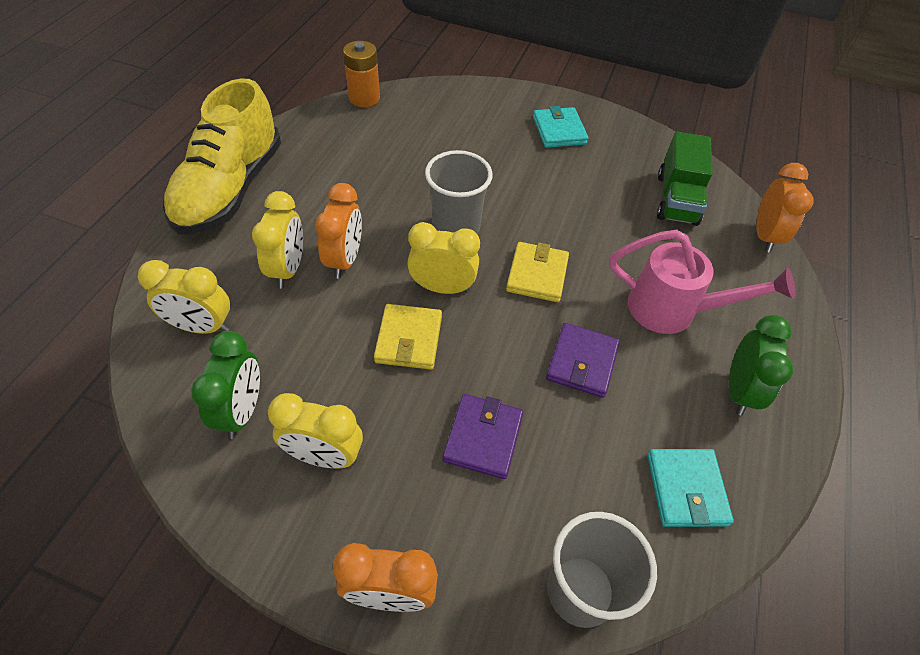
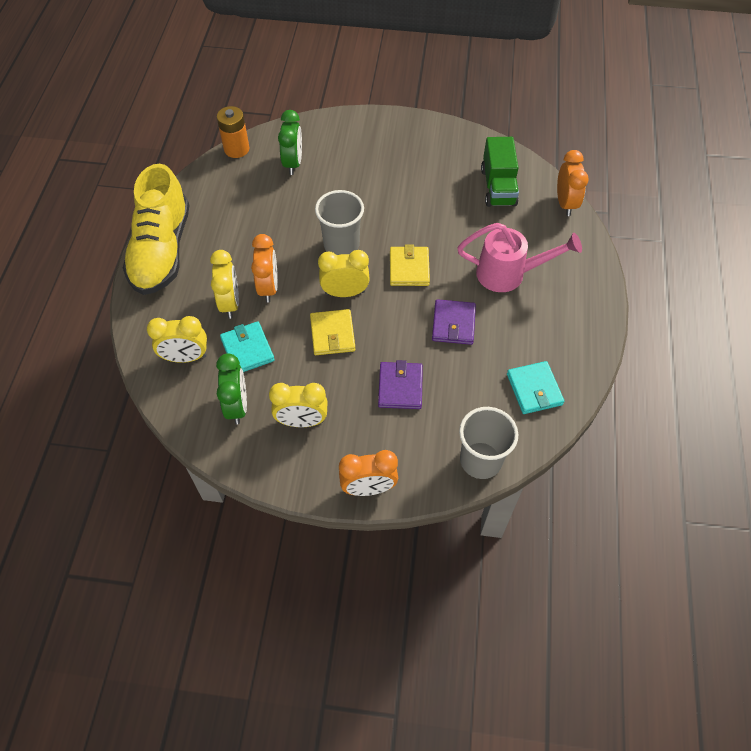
camera: 10 degrees left, 5 degrees up
turquoise wallet [533,106,588,148] -> turquoise wallet moved to [220,321,275,372]
green clock [729,315,793,416] -> green clock moved to [278,110,302,175]

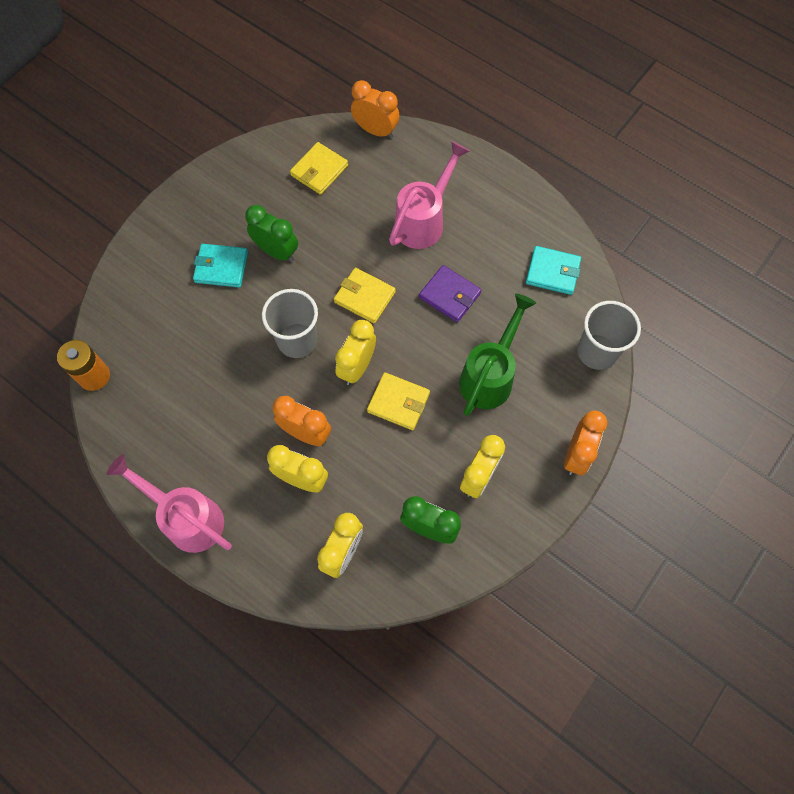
camera: 60 degrees left, 10 degrees up
yellow shoe [123,164,190,295] -> pink watering can [106,455,232,553]
turquoise wallet [220,321,275,372] -> turquoise wallet moved to [193,244,248,287]
green clock [278,110,302,175] -> green clock moved to [245,205,298,262]
purple wallet [378,360,423,409] -> green watering can [459,293,536,416]
green truck [481,137,519,207] -> yellow wallet [290,142,348,195]

